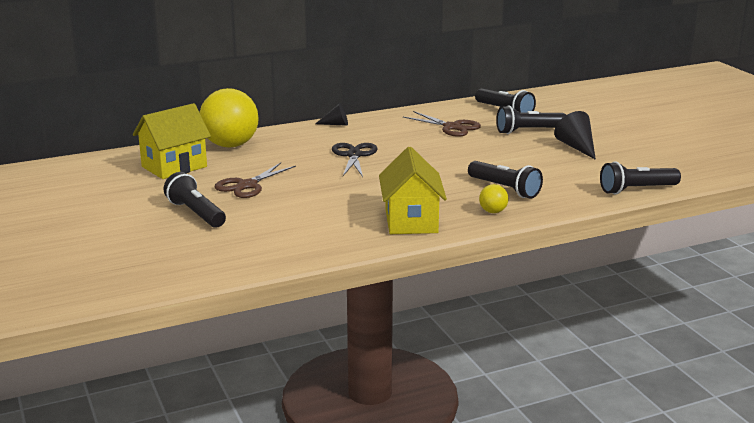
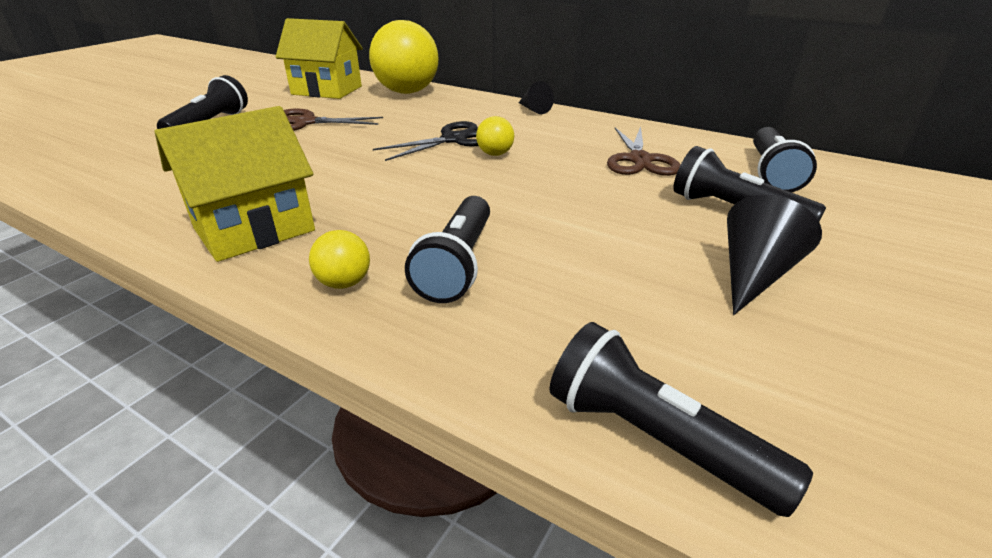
camera: 55 degrees right, 10 degrees up
none -> yellow ball [476,116,514,156]

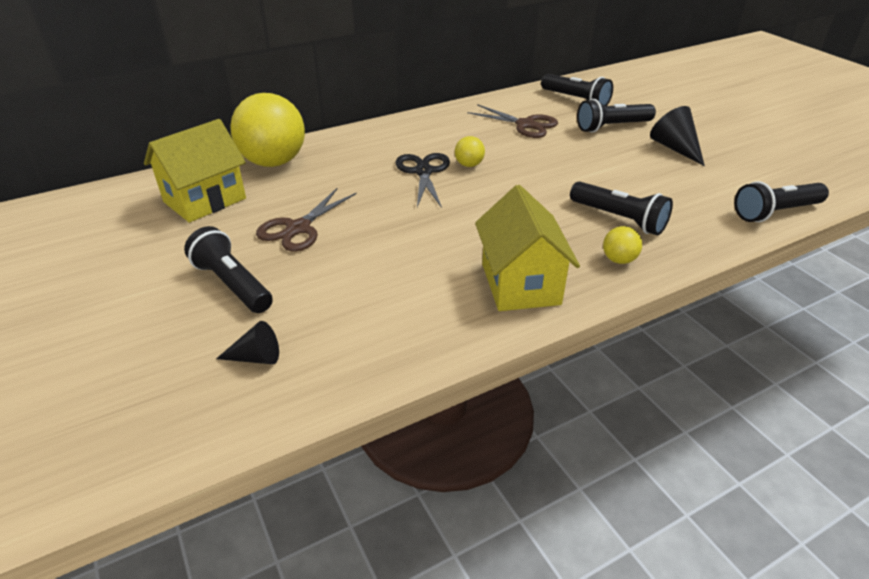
camera: 60 degrees left, 5 degrees up
black cone [519,81,554,114] -> black cone moved to [216,321,279,364]

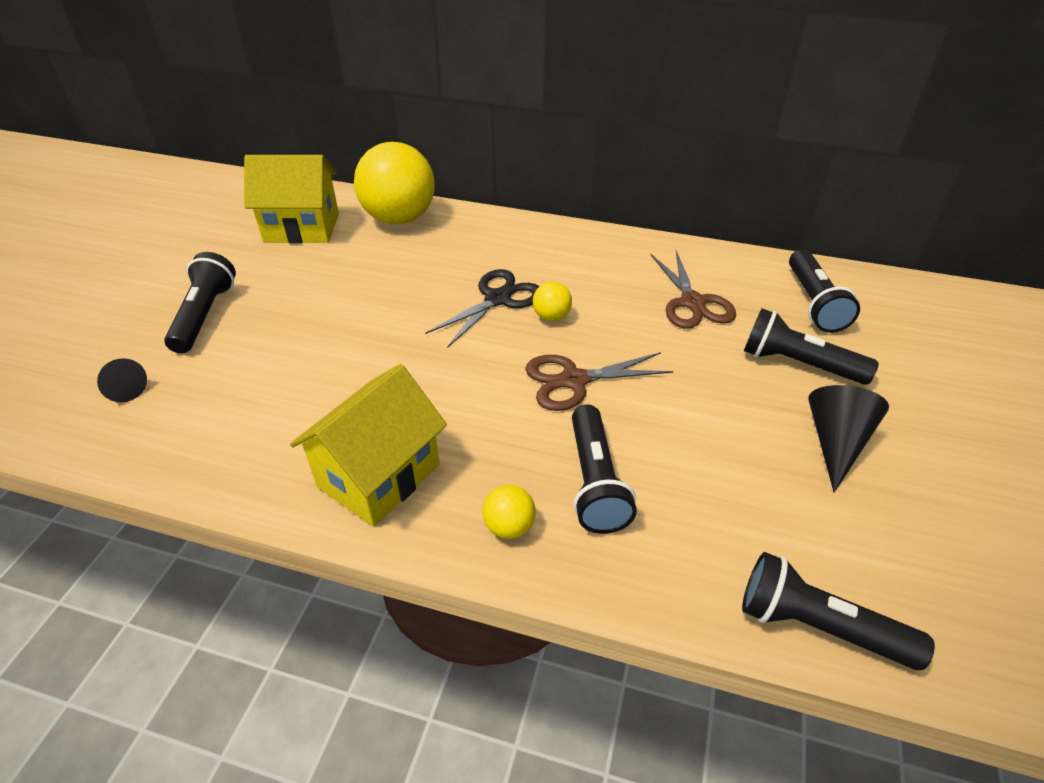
camera: 45 degrees right, 5 degrees up
brown scissors [256,187,357,252] -> brown scissors moved to [525,352,674,411]

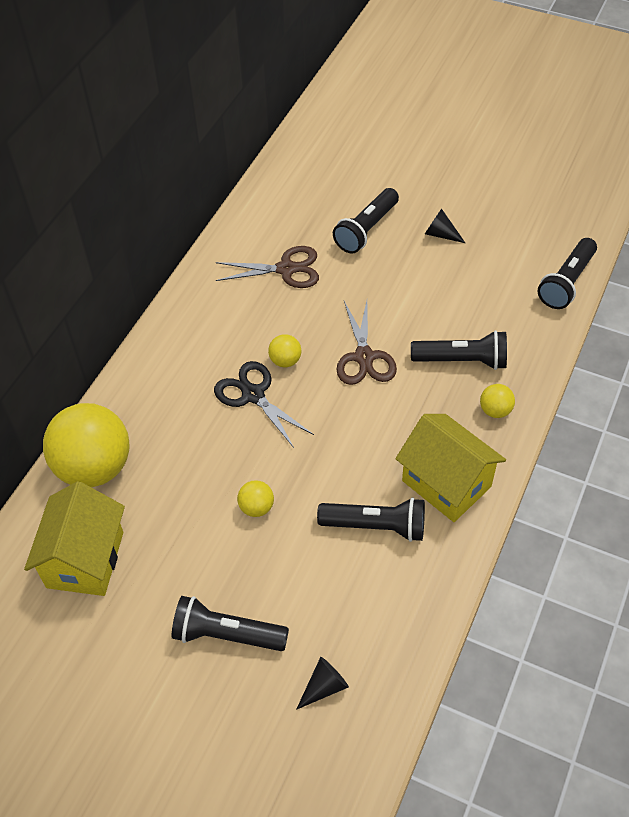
camera: 80 degrees left, 10 degrees up
black flashlight [789,249,860,333] -> black flashlight moved to [317,498,425,542]
black cone [808,385,889,492] -> black cone [425,209,465,243], size x0.64
none -> yellow ball [237,480,274,517]

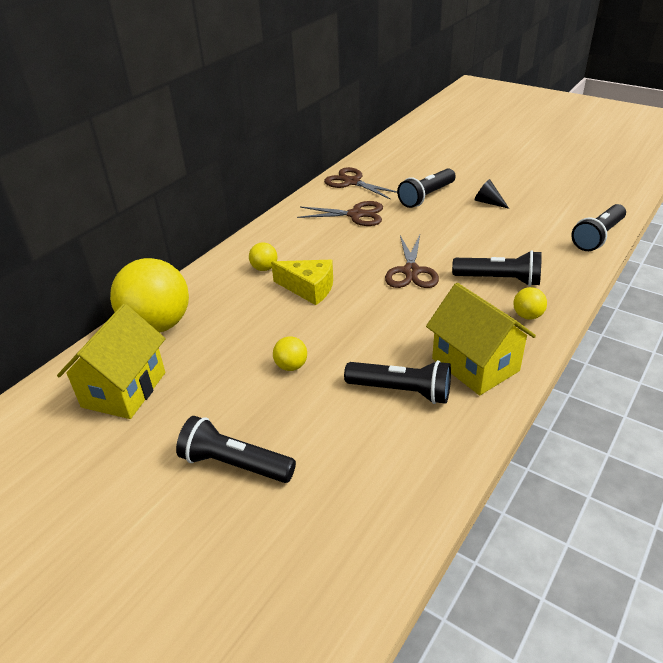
camera: 10 degrees right, 15 degrees down
black scissors [214,361,314,448] -> yellow cheese [271,260,333,305]
yellow ball [268,334,301,367] -> yellow ball moved to [249,242,277,271]
black cone [296,657,349,710] -> none
none -> brown scissors [324,167,397,199]

